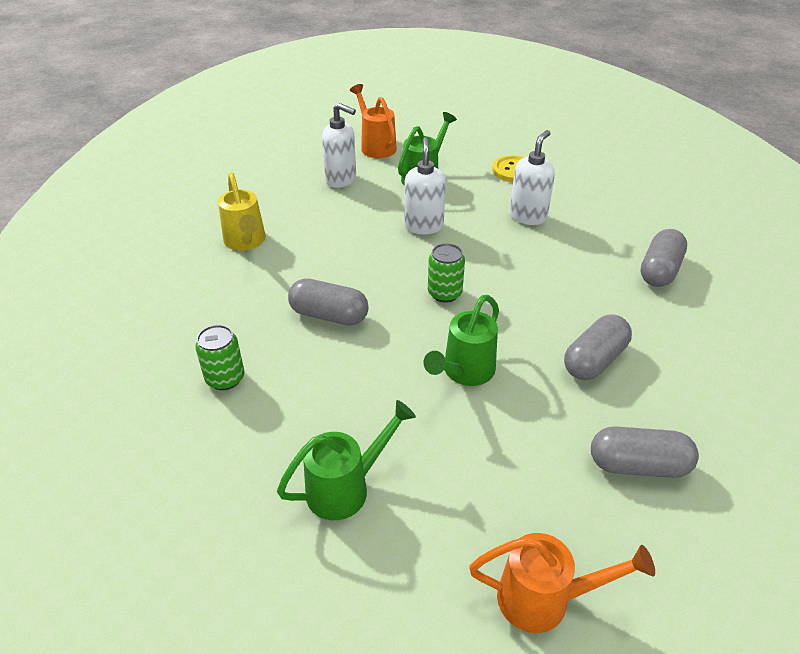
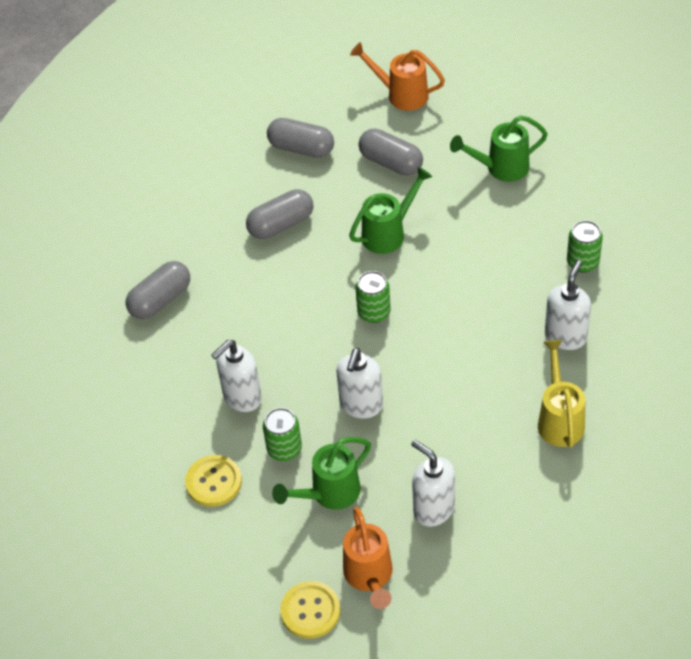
camera: 160 degrees left, 10 degrees up
grey capsule [288,278,369,326] -> grey capsule moved to [358,129,423,175]
none -> green can [263,408,302,461]
none -> yellow button [280,581,340,639]
none -> white soap dispenser [545,260,591,350]

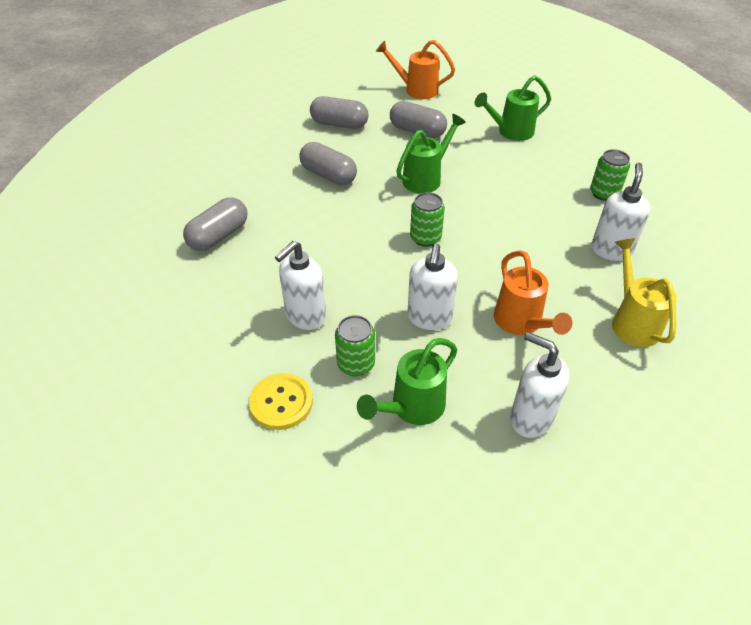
camera: 10 degrees left, 5 degrees down
grey capsule [246,189,313,239] -> grey capsule turned 75 degrees clockwise [299,142,357,185]
yellow button [280,581,340,639] -> none
orange watering can [343,507,393,609] -> orange watering can moved to [494,250,572,335]

